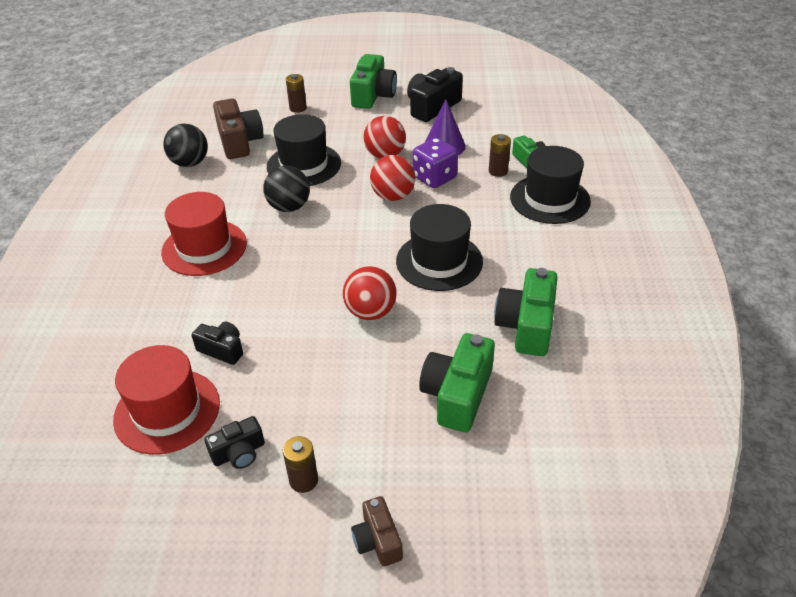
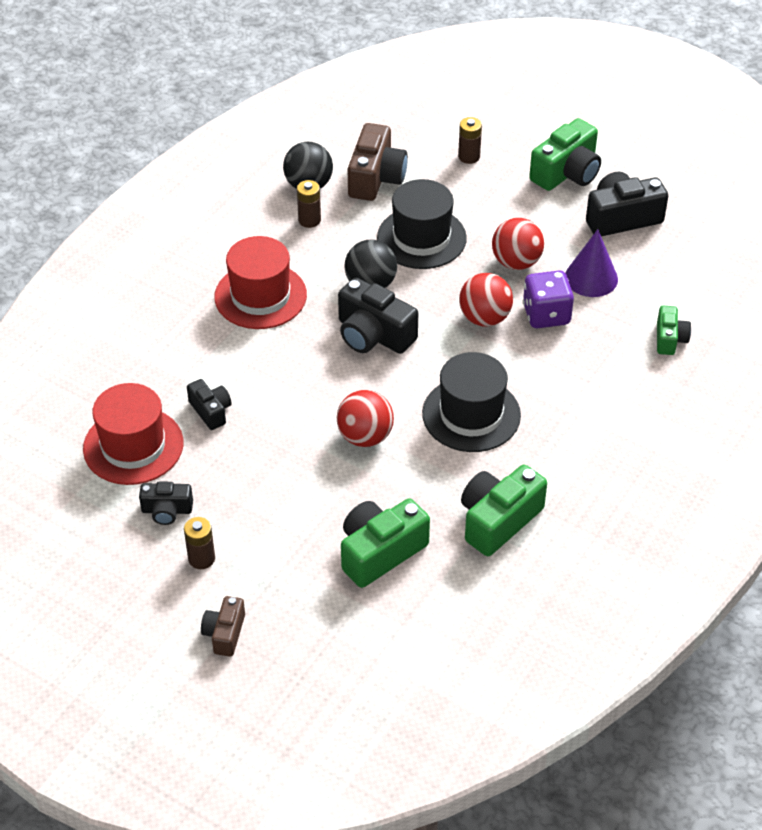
camera: 30 degrees right, 5 degrees up
brown battery [489,134,511,177] -> brown battery moved to [297,180,321,228]
black hat [510,146,591,224] -> none
none -> black camera [338,277,418,354]

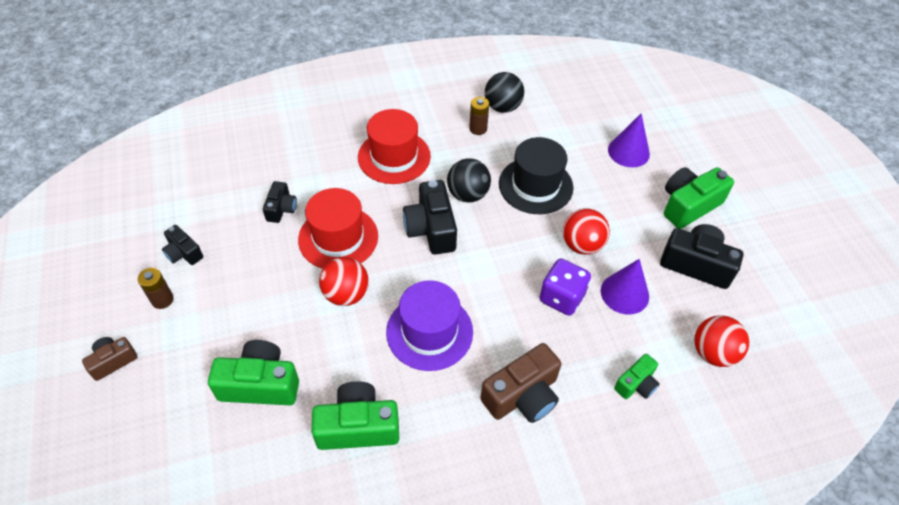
camera: 40 degrees right, 5 degrees up
red hat [83,383,183,485] -> red hat moved to [298,188,378,269]
brown camera [348,123,408,201] -> brown camera moved to [480,343,561,423]
black hat [422,352,521,452] -> purple hat [386,280,473,371]
brown battery [458,117,482,164] -> purple cone [608,113,650,167]
red ball [459,273,513,327] -> red ball moved to [694,315,749,367]
green camera [529,118,601,191] -> green camera turned 150 degrees clockwise [664,167,734,229]

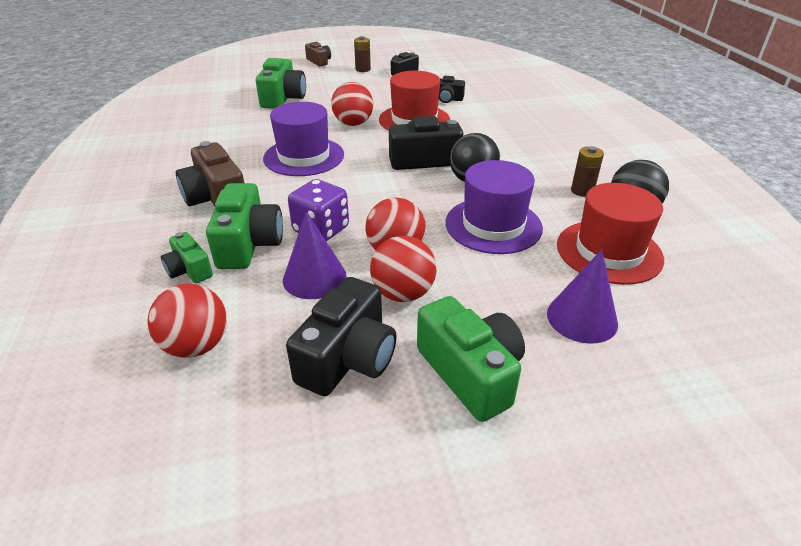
camera: 95 degrees right, 15 degrees down
green camera [311,381,399,450] -> green camera moved to [206,183,283,269]
red hat [358,109,431,184] -> red hat moved to [557,183,664,285]
black hat [499,137,573,214] -> purple hat [445,160,543,254]
none -> red ball [370,236,436,302]

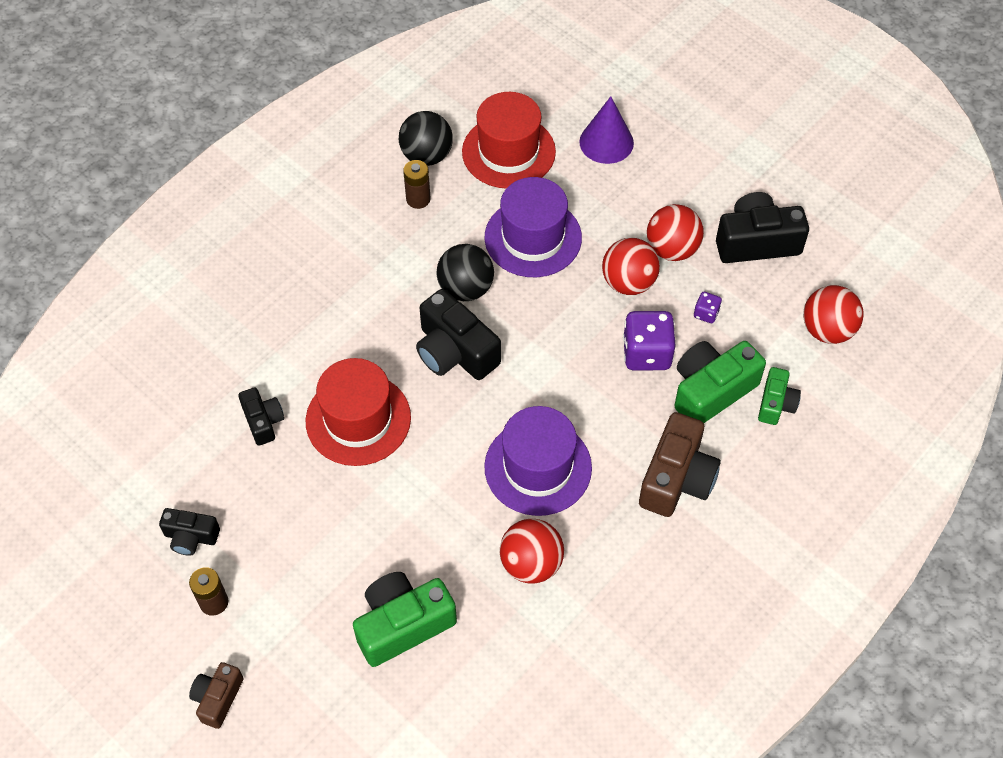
camera: 125 degrees left, 20 degrees up
purple cone [283,211,347,299] -> purple dice [694,292,722,323]
red ball [331,82,373,126] -> red ball moved to [500,519,564,584]
green camera [417,296,525,422] -> none

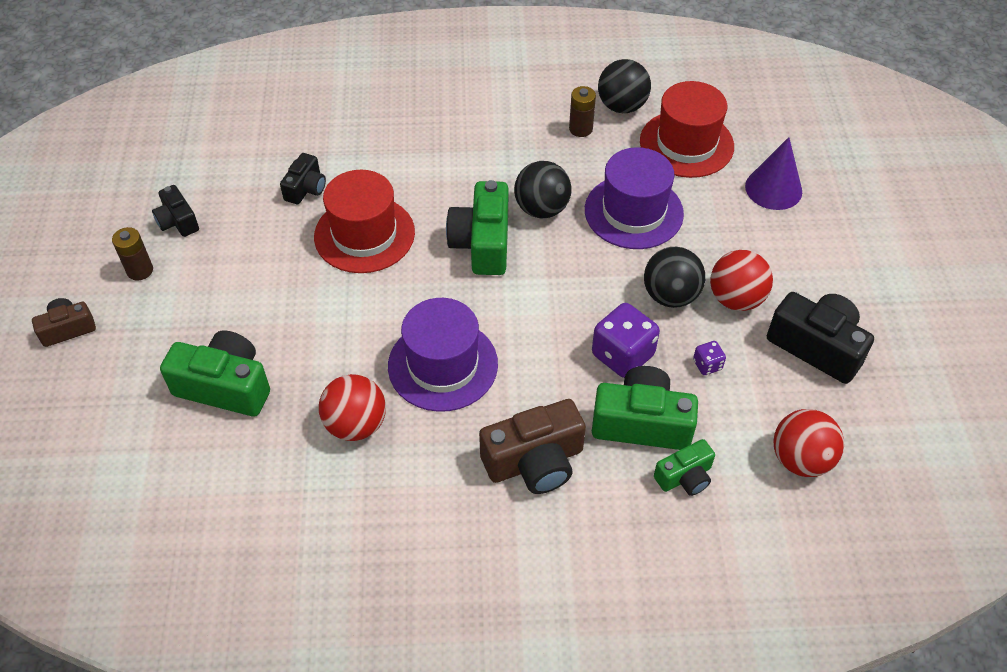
camera: 45 degrees right, 5 degrees down
black camera [416,289,501,380] -> green camera [446,180,508,275]
red ball [602,238,660,295] -> black ball [644,247,705,308]

